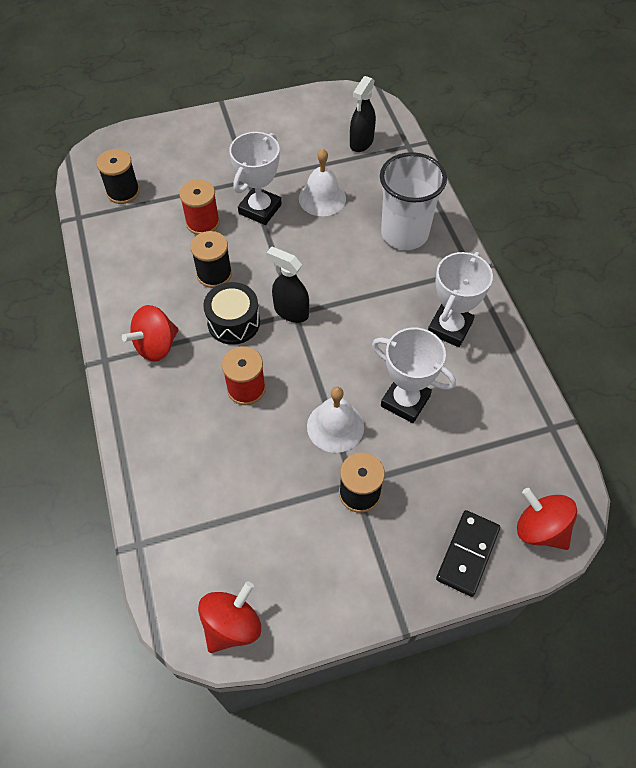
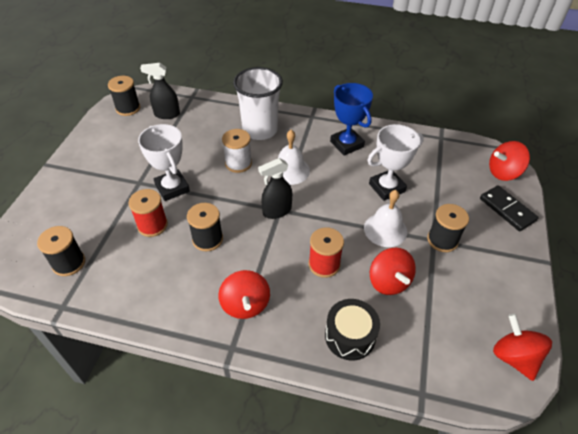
camera: 60 degrees left, 10 degrees down
black drum [203,282,260,345] -> black drum moved to [325,299,380,361]
white bell [299,149,346,216] -> white bell moved to [278,130,310,185]
black spray bottle [350,76,376,152] -> black spray bottle turned 120 degrees clockwise [140,63,180,119]
white trophy [428,252,493,347] -> blue trophy [330,83,373,156]
none -> black spool [108,76,140,116]
none -> white spool [222,129,252,173]
none -> red spinning top [370,248,416,295]

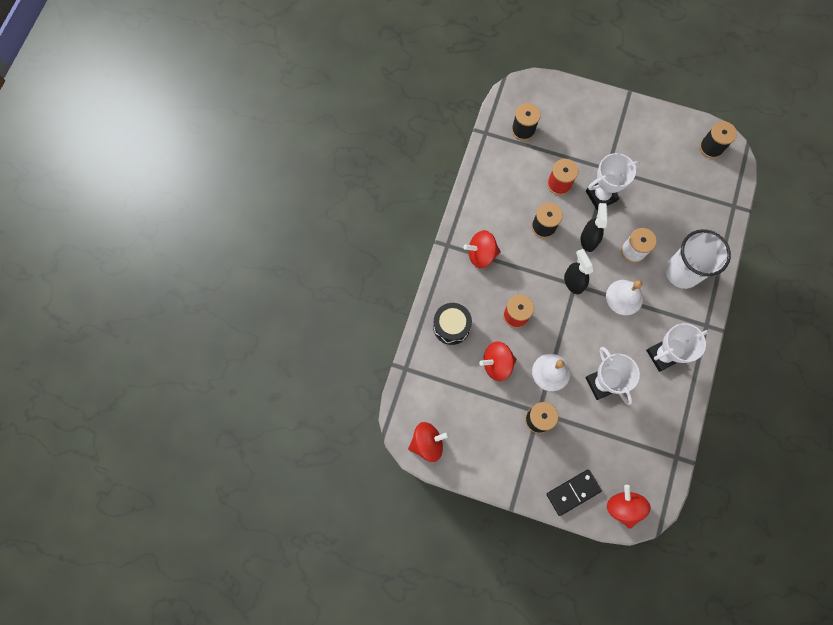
camera: 95 degrees right, 25 degrees up
black spray bottle [140,63,180,119] -> black spray bottle moved to [581,203,608,252]
blue trophy [330,83,373,156] -> white trophy [646,323,709,372]

